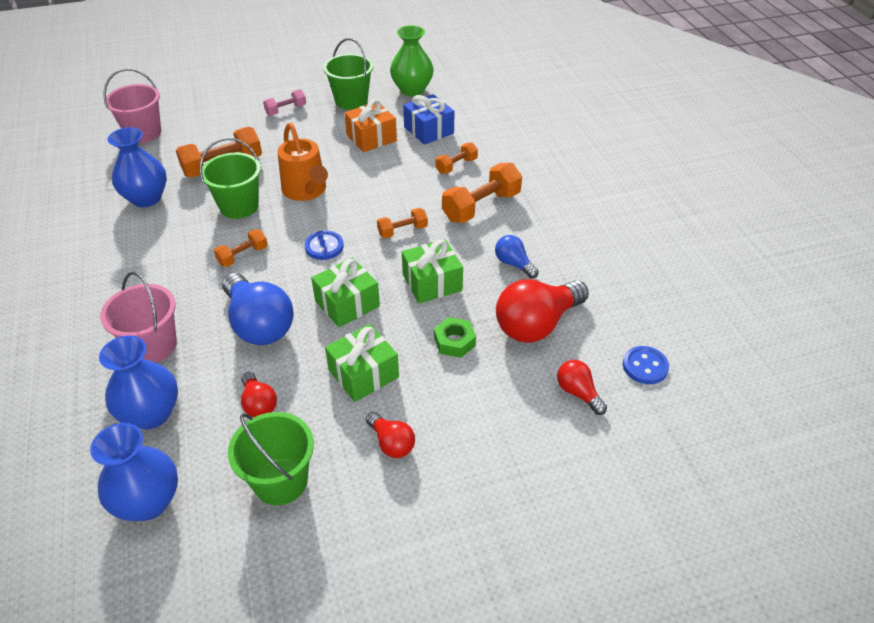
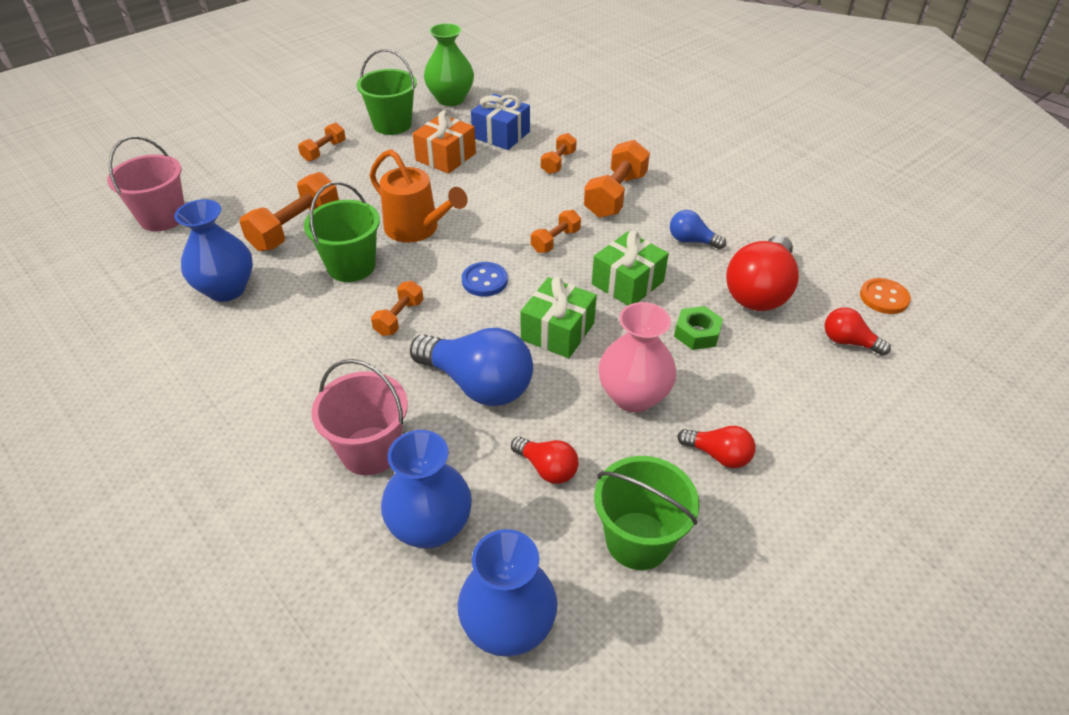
camera: 25 degrees left, 0 degrees up
pink dumbbell [263,89,306,116] -> orange dumbbell [298,122,346,161]
green gift [325,324,399,402] -> pink vase [599,302,677,413]
blue button [623,346,669,384] -> orange button [860,278,911,314]

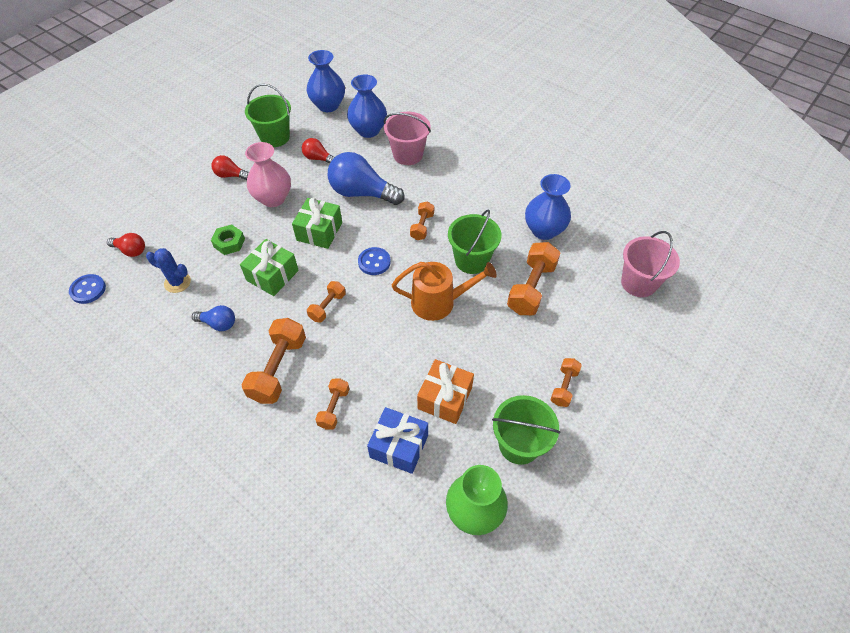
camera: 170 degrees right, 10 degrees up
orange watering can [370,149,467,243] -> orange watering can turned 150 degrees clockwise [392,262,497,321]
red light bulb [726,235,799,311] -> blue cactus [146,248,191,293]
orange button [860,278,911,314] -> blue button [69,274,106,304]

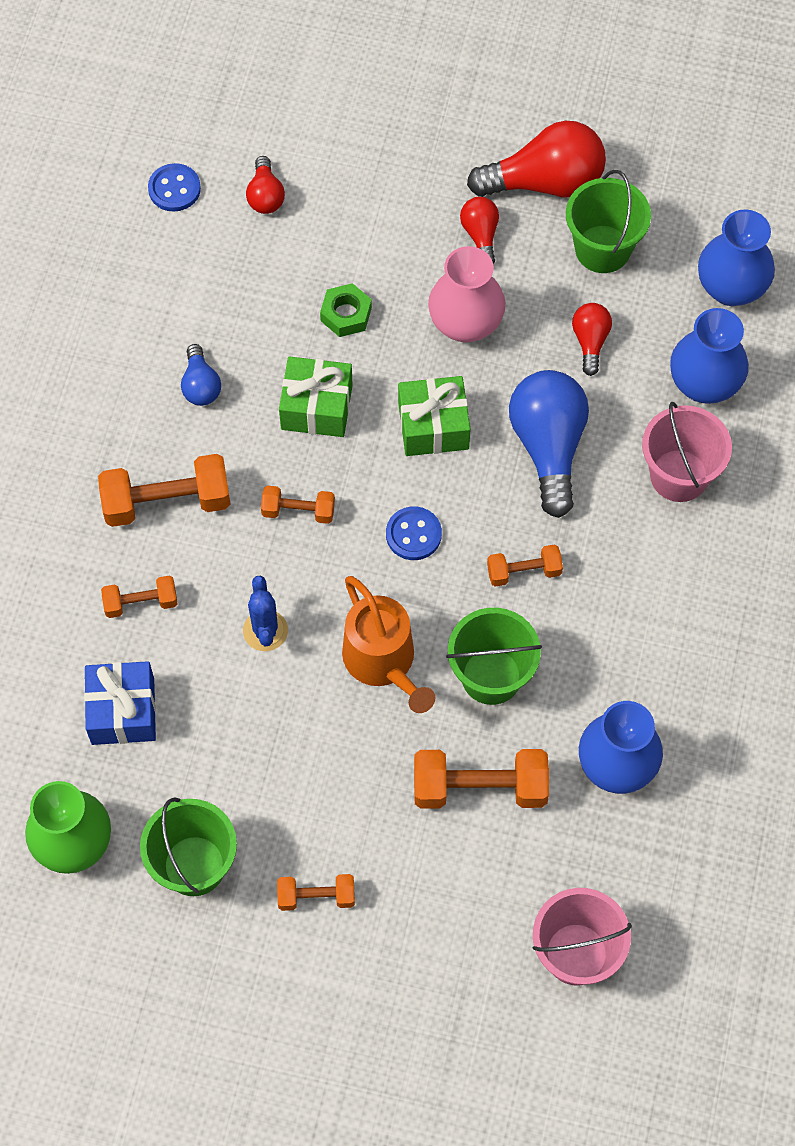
camera: 65 degrees right, 10 degrees up
blue cactus [146,248,191,293] -> blue cactus moved to [243,576,288,651]
orange gift [417,359,474,424] -> none
none -> red light bulb [467,121,606,197]

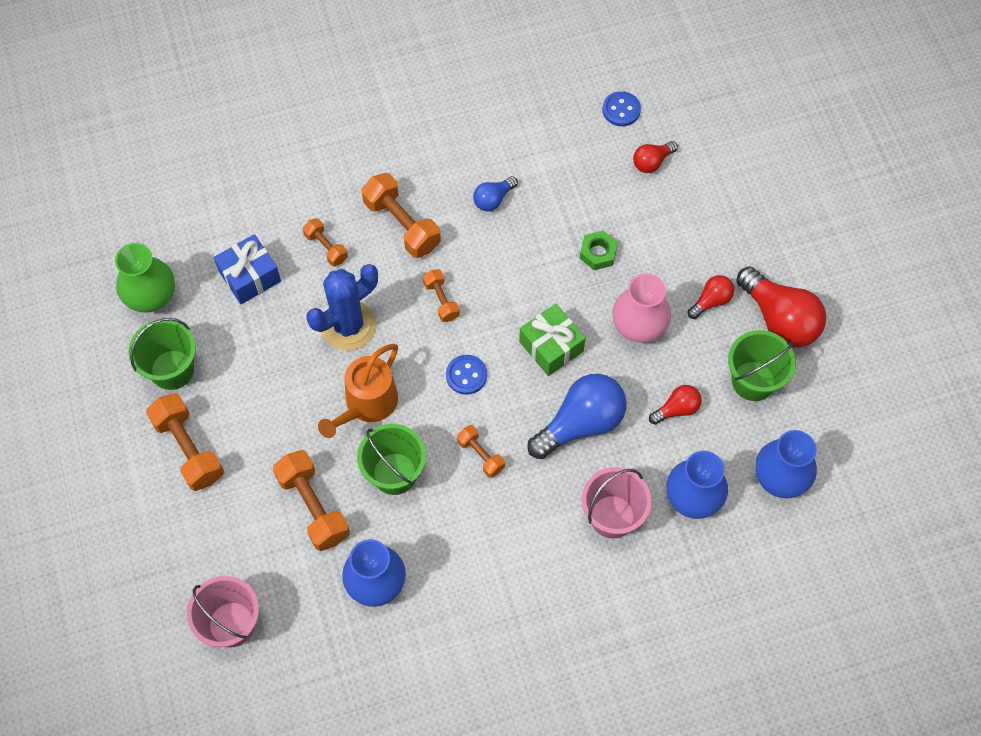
camera: 60 degrees right, 0 degrees up
blue cactus [243,576,288,651] -> blue cactus [307,264,378,350], size x1.73
orange dumbbell [277,874,355,911] -> orange dumbbell [146,393,224,491], size x1.77
green gift [279,356,353,437] -> none

